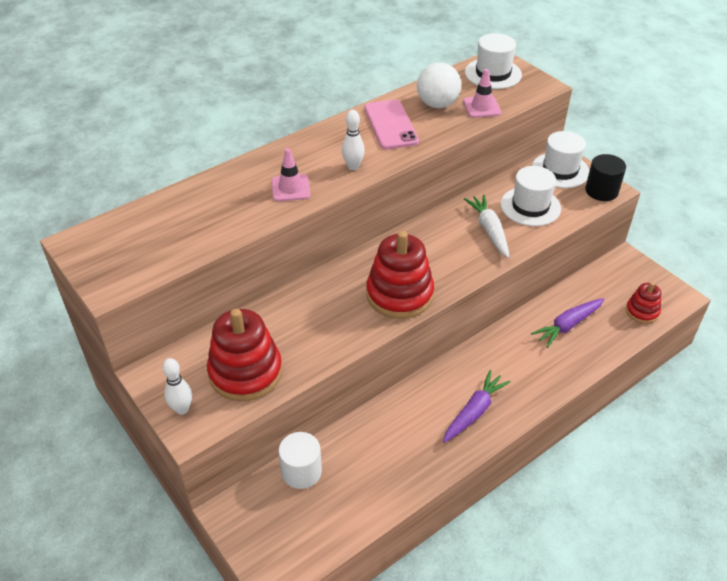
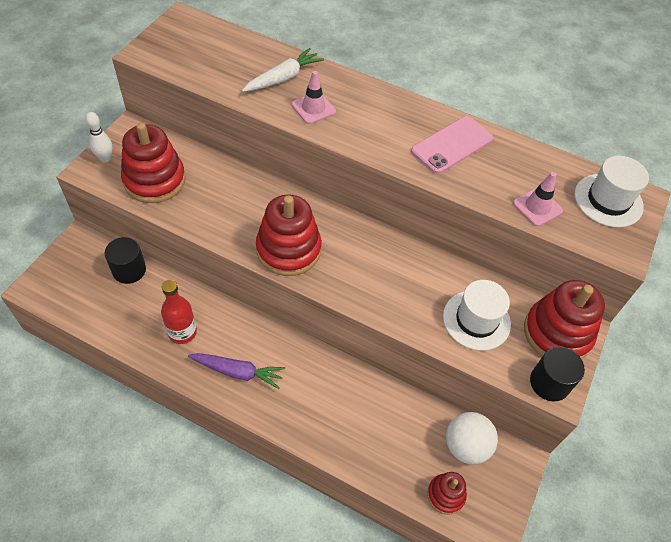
camera: 60 degrees right, 10 degrees up
white cylinder [279,432,322,489] -> black cylinder [105,237,146,284]
white bowling pin [342,110,365,170] -> none
white ball [417,62,461,108] -> white ball moved to [446,412,498,464]
white carrot [464,194,510,258] -> white carrot moved to [242,48,324,92]
purple carrot [531,298,604,348] -> none
white hat [532,131,589,188] -> red stacking toy [524,280,605,359]
none -> red bottle [161,280,197,344]

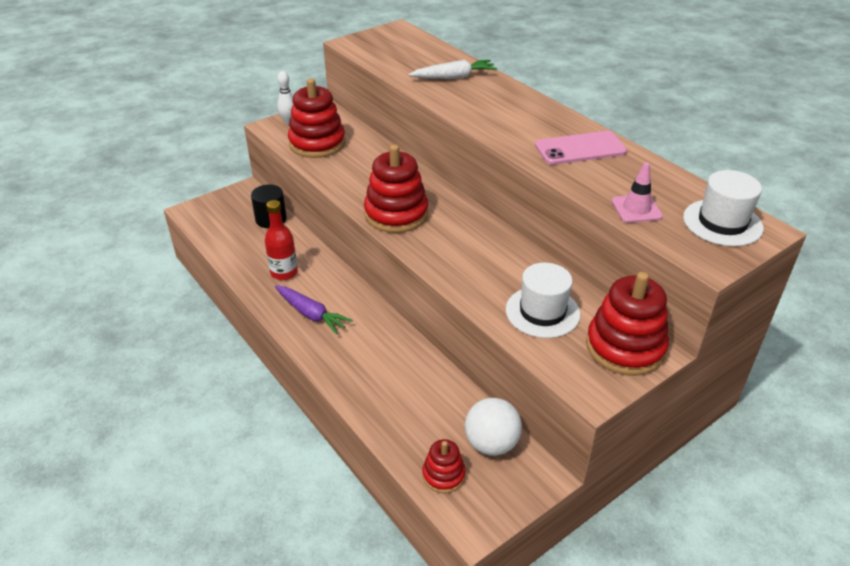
camera: 30 degrees right, 15 degrees down
pink traffic cone [292,71,336,124] -> none
black cylinder [530,347,585,401] -> none

